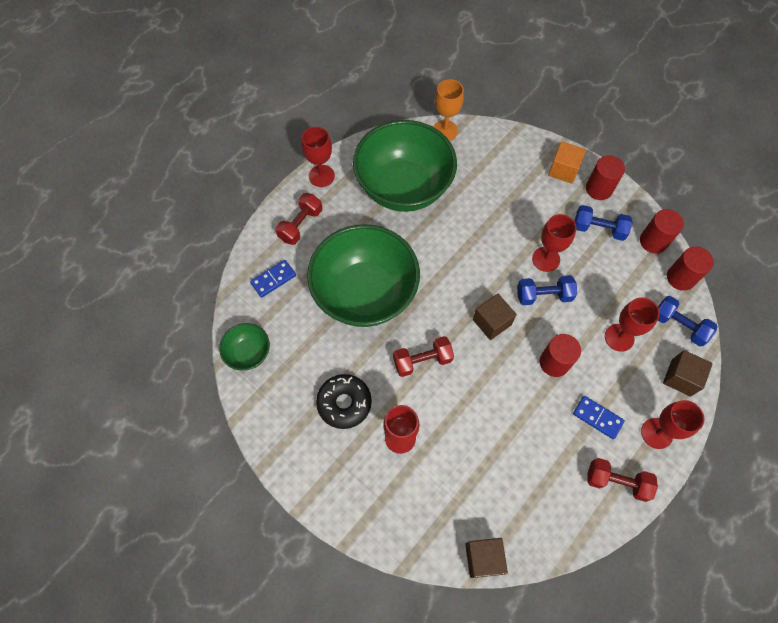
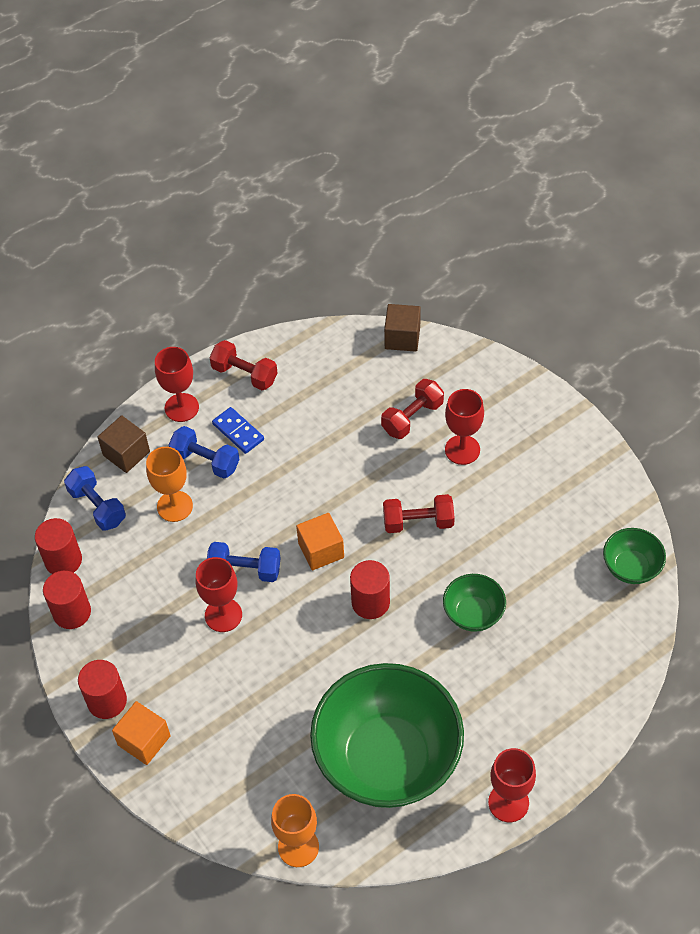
camera: 165 degrees left, 10 degrees down
blue domino [250,260,296,298] -> none
red dumbbell [275,193,322,245] -> red dumbbell moved to [381,379,444,439]
green bowl [307,224,420,327] -> green bowl [443,574,506,632], size x0.44
black donut [316,374,372,429] -> none
brown cube [473,294,517,340] -> orange cube [296,513,344,570]
red cylinder [540,334,581,377] -> red cylinder moved to [350,560,390,619]
blue dumbbell [574,205,632,241] -> blue dumbbell moved to [169,426,240,479]
red goblet [605,297,660,352] -> orange goblet [146,447,193,522]

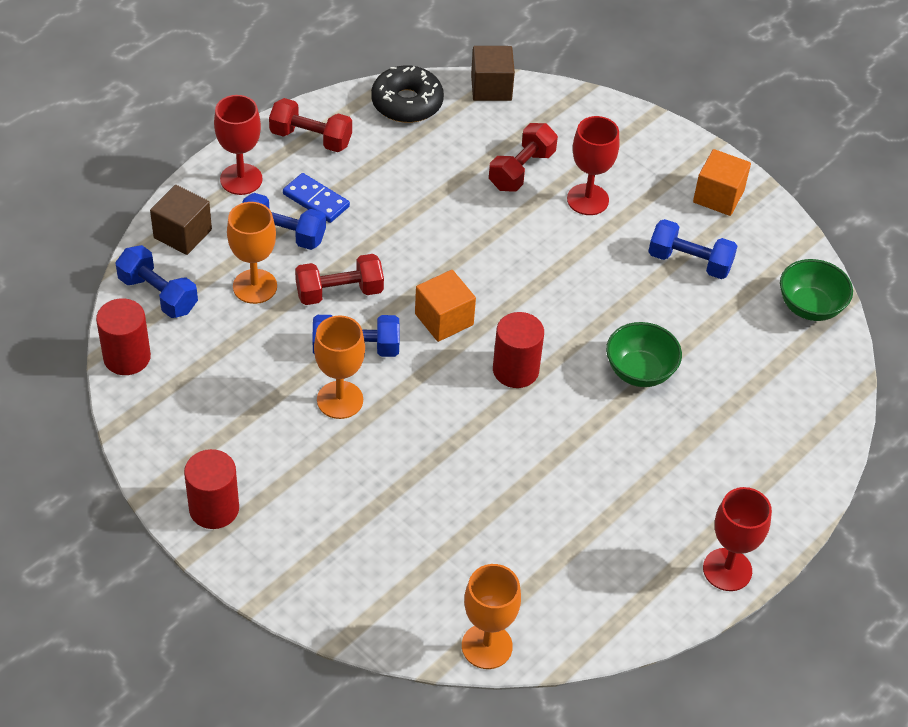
camera: 15 degrees left, 5 degrees down
red cylinder [43,571,91,629] -> none
orange cube [112,701,171,765] -> orange cube moved to [693,149,751,216]
red goblet [195,557,242,632] -> orange goblet [314,315,365,419]
green bowl [310,663,464,808] -> none
red dumbbell [383,494,455,533] -> red dumbbell moved to [295,254,384,305]
none -> black donut [371,65,444,123]
none -> blue dumbbell [648,219,737,279]

